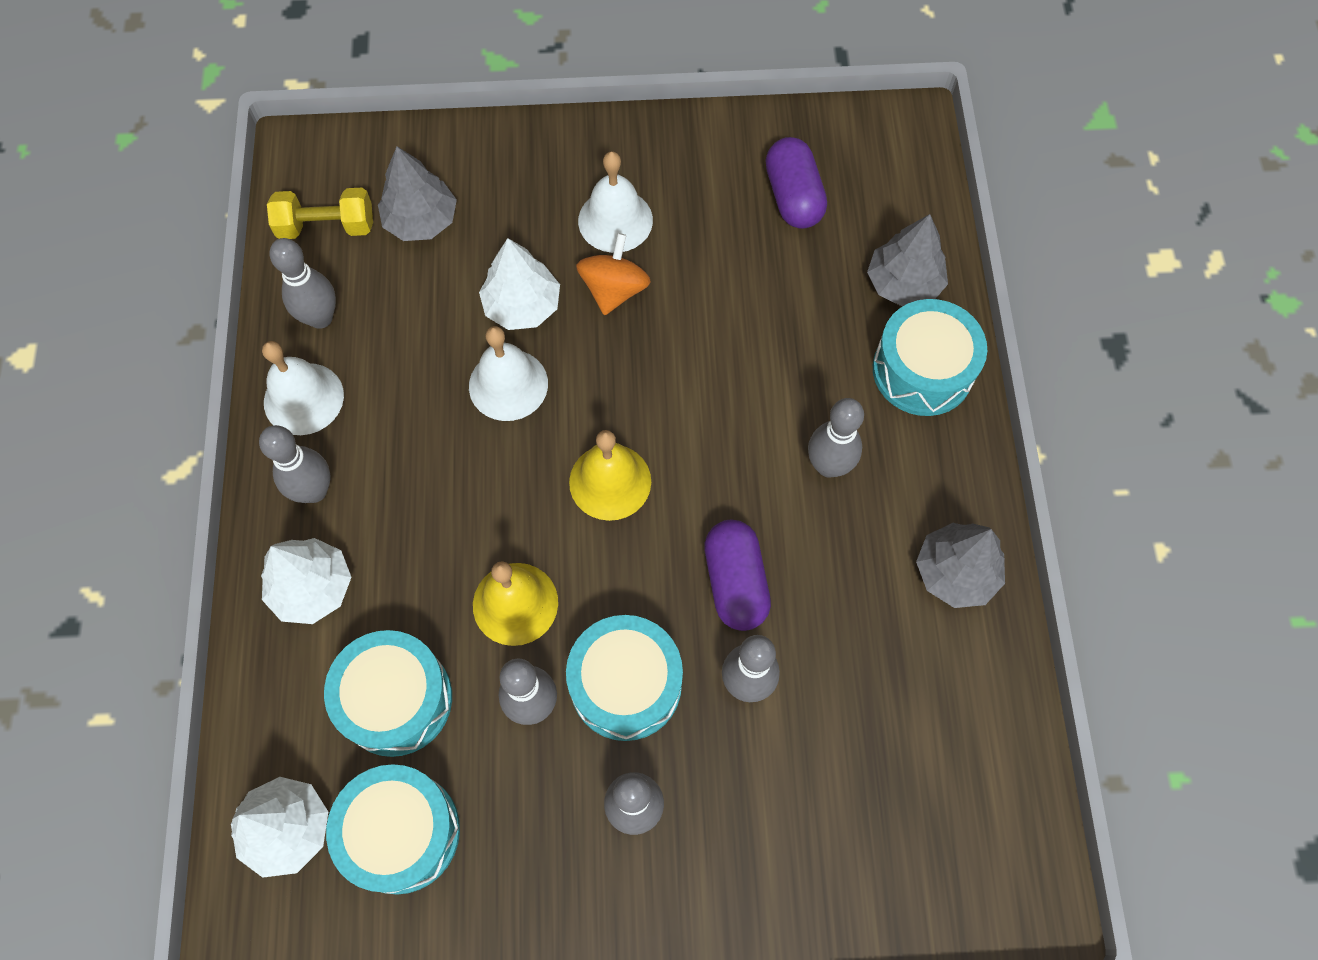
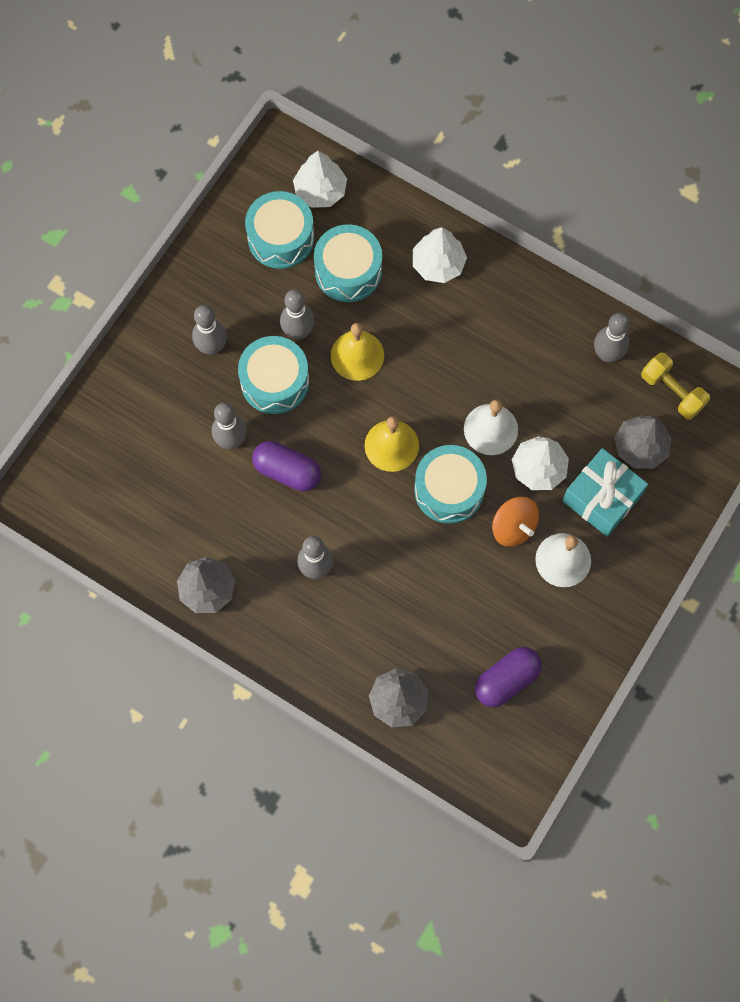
camera: 125 degrees right, 5 degrees up
grey bowling pin [259,425,331,503] -> none
white bell [262,341,344,435] -> none
yellow dumbbell [267,188,373,239] -> yellow dumbbell turned 75 degrees counterclockwise [641,352,710,420]
purple capsule [765,137,827,229] -> purple capsule turned 60 degrees counterclockwise [475,647,542,707]
turquoise drum [873,299,987,416] -> turquoise drum moved to [414,445,487,524]
none -> turquoise gift [562,448,648,537]

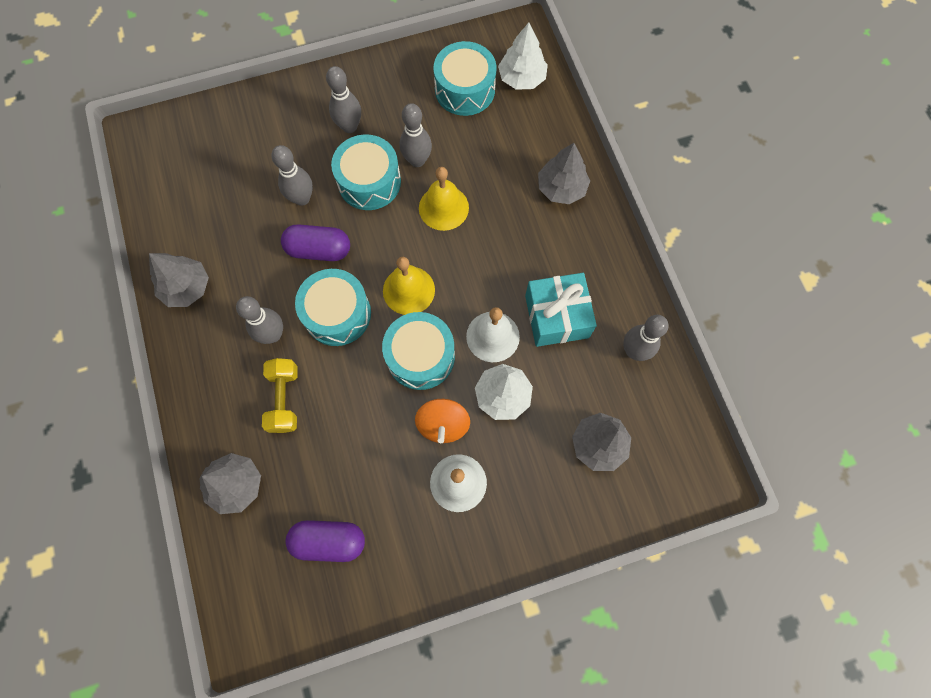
camera: 40 degrees right, 0 degrees up
purple capsule [252,441,321,492] -> purple capsule turned 60 degrees counterclockwise [281,224,350,261]
turquoise drum [314,224,382,302] -> turquoise drum moved to [295,269,371,346]
white tree [413,227,467,283] -> grey tree [538,143,590,204]
turquoise gift [562,448,648,537] -> turquoise gift moved to [525,273,597,347]
yellow dumbbell [641,352,710,420] -> yellow dumbbell moved to [262,358,298,433]

